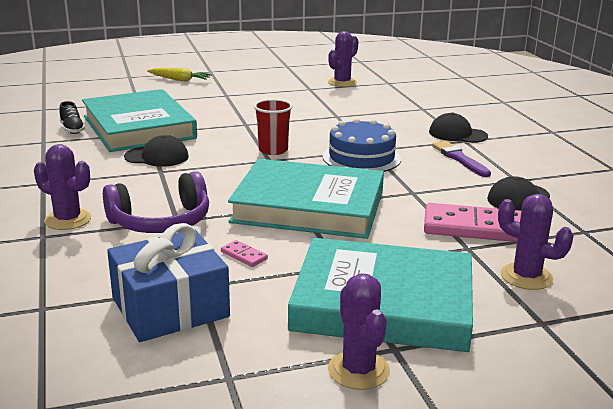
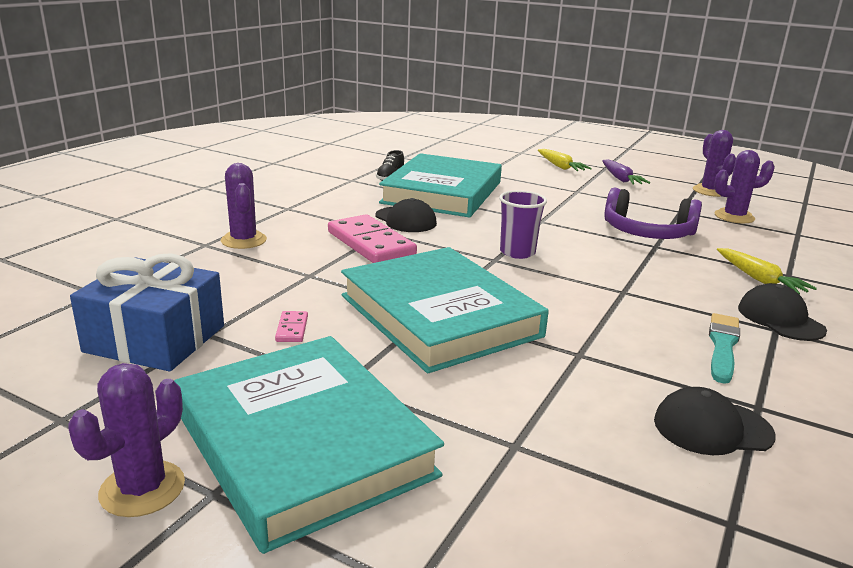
camera: 45 degrees right, 0 degrees up
purple headphones [103,171,209,233] -> purple headphones moved to [604,188,702,239]
red cup [254,99,293,155] -> purple cup [499,190,547,259]
blue cake [322,118,401,172] -> none
pink domino [424,203,521,242] -> pink domino moved to [328,214,417,263]
purple brush [432,141,491,177] -> turquoise brush [709,313,740,384]
purple cactus [498,194,574,290] -> purple cactus moved to [693,130,736,197]
none -> purple carrot [602,160,650,185]
none -> yellow carrot [717,248,817,294]

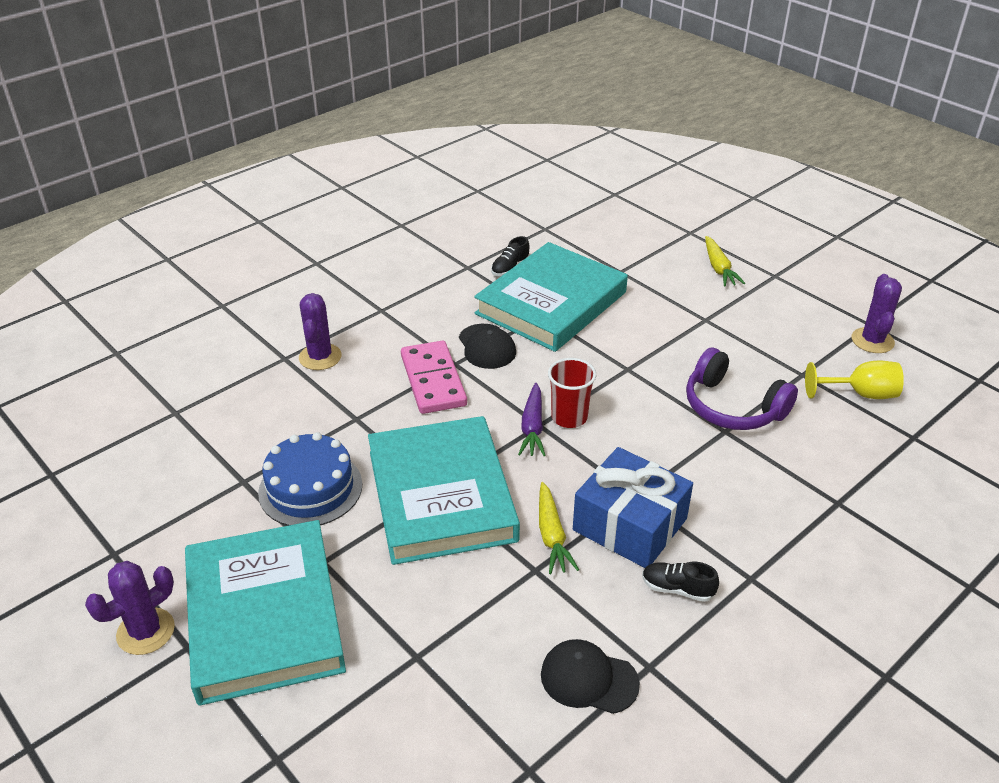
camera: 20 degrees right, 15 degrees up
blue gift [70,253,224,372] -> blue gift moved to [573,447,693,568]
pink domino [275,311,308,342] -> blue cake [258,432,362,526]
purple cup [499,190,547,259] -> red cup [548,358,596,428]
purple carrot [602,160,650,185] -> purple carrot moved to [518,383,546,456]
turquoise brush [709,313,740,384] -> black shoe [642,562,719,602]
purple cactus [714,150,775,223] -> yellow goblet [805,361,904,399]
yellow carrot [717,248,817,294] -> yellow carrot moved to [539,482,579,574]
black cap [738,283,827,341] -> none

